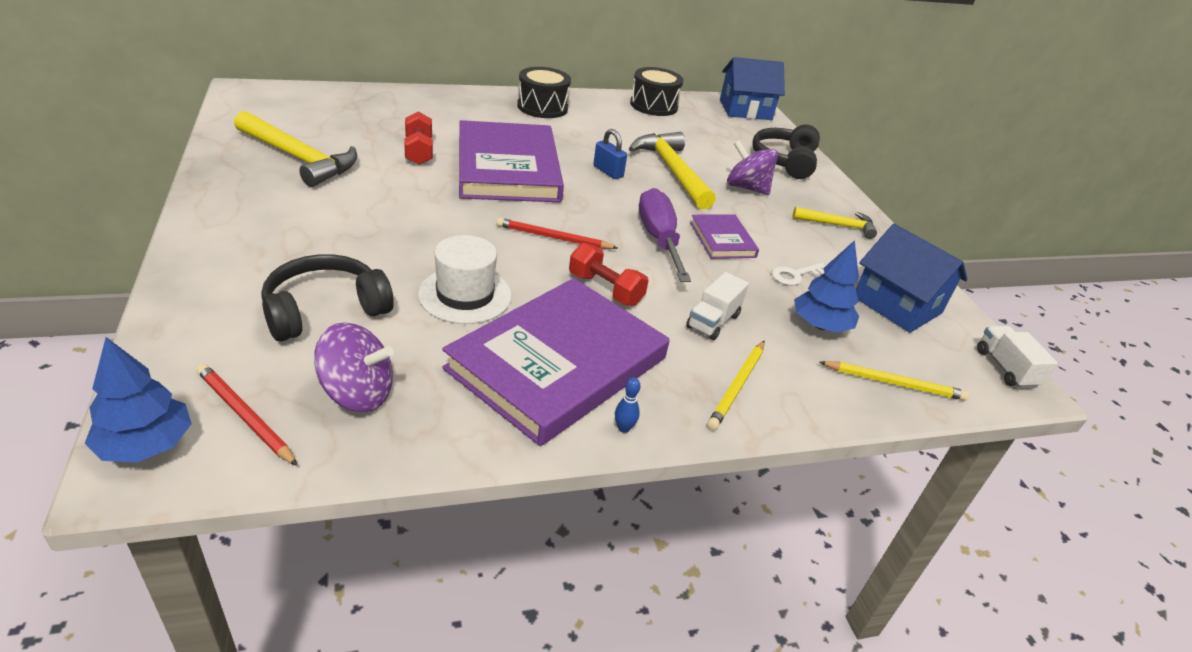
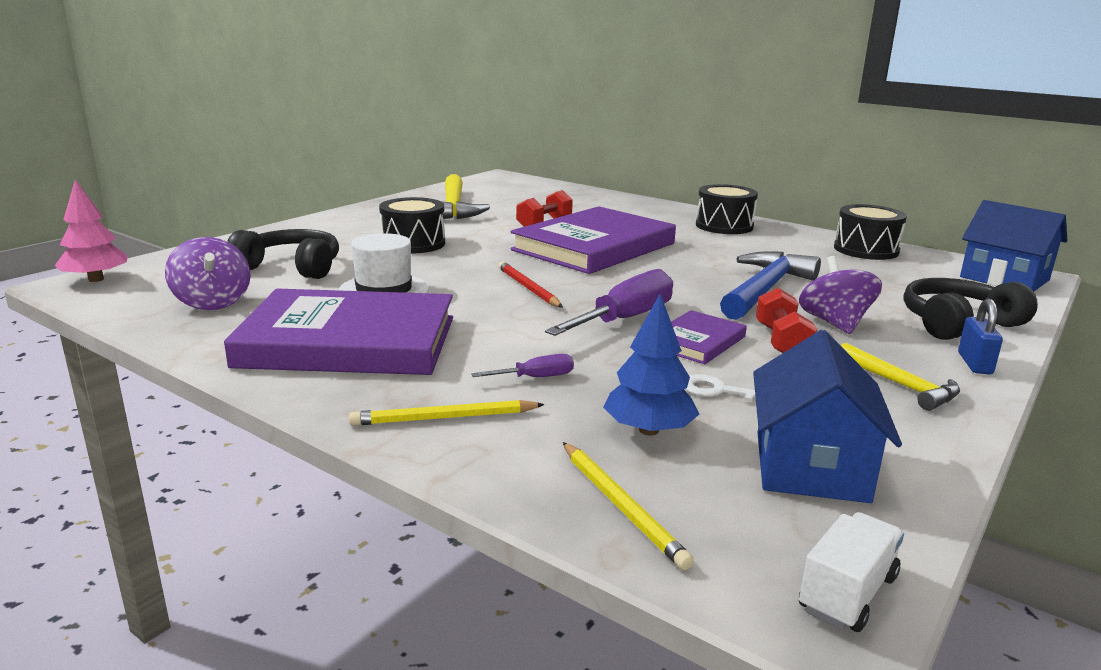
camera: 55 degrees right, 15 degrees down
blue tree [85,337,192,462] -> pink tree [55,180,128,282]
red pencil [196,364,298,466] -> none
red dumbbell [569,243,649,306] -> red dumbbell moved to [756,288,817,353]
blue padlock [593,129,627,179] -> blue padlock moved to [958,298,1003,374]
blue bowling pin [615,378,641,433] -> none
yellow hammer [629,132,716,209] -> blue hammer [720,251,821,320]
white truck [686,272,749,340] -> purple screwdriver [471,354,574,377]
none -> black drum [379,197,445,254]

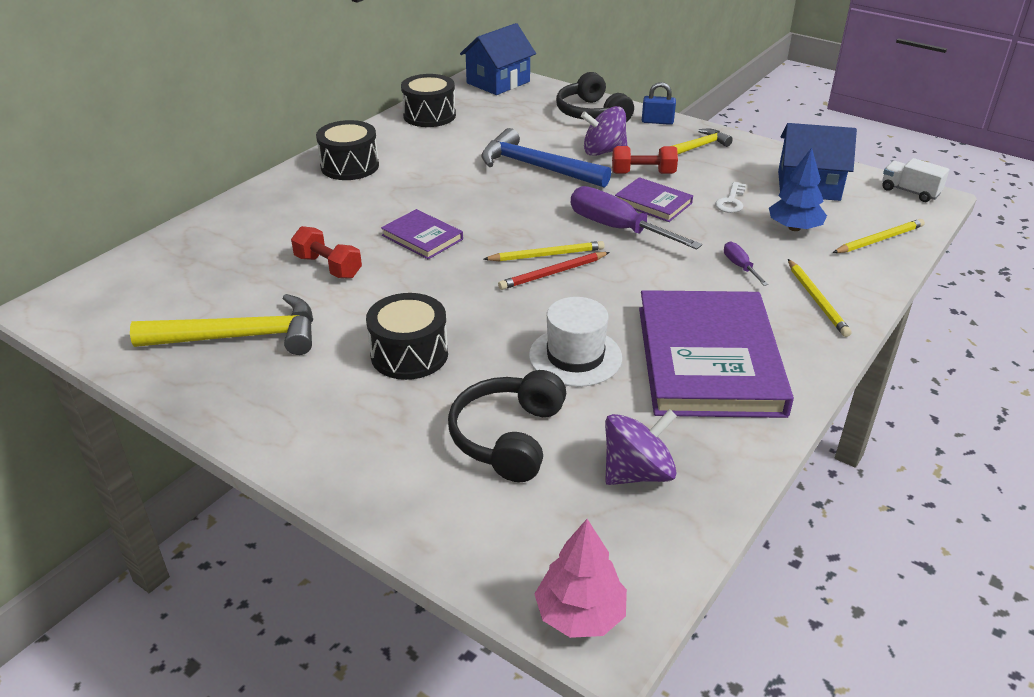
camera: 90 degrees left, 15 degrees up
purple book [511,206,676,274] -> purple book [381,209,463,259], size x0.47
none -> yellow pencil [484,241,605,261]

